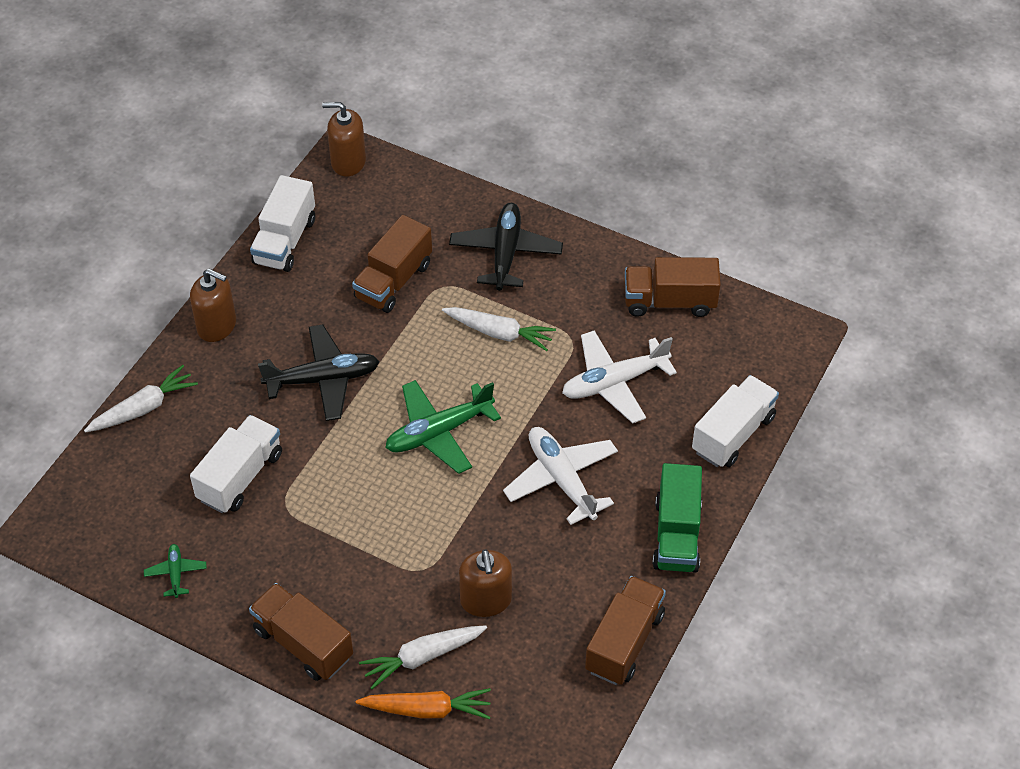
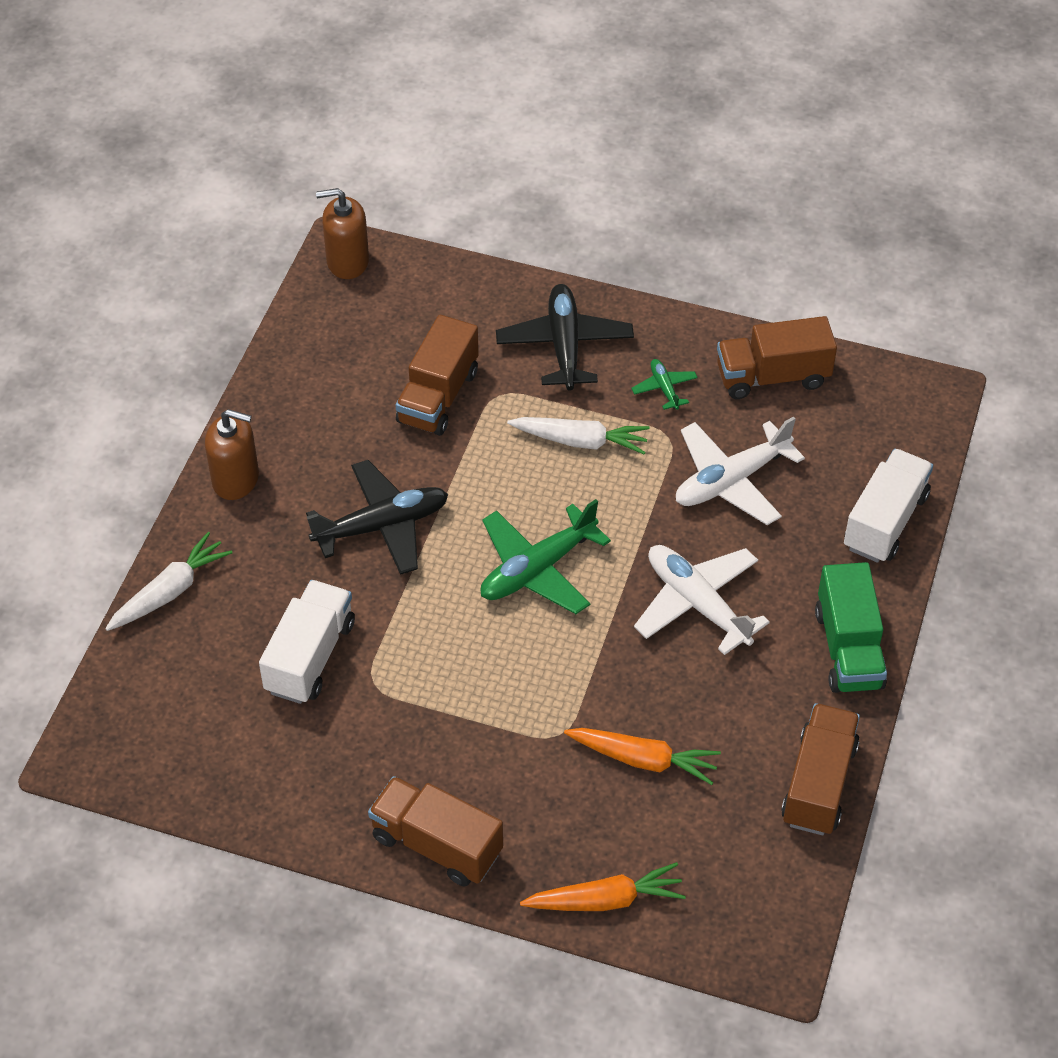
camera: 10 degrees left, 0 degrees up
green plane [144,544,207,598] -> green plane moved to [631,359,698,410]
white truck [250,175,315,272] -> none
white carrot [359,625,487,689] -> none
brown soap dispenser [459,549,512,617] -> orange carrot [564,728,721,785]

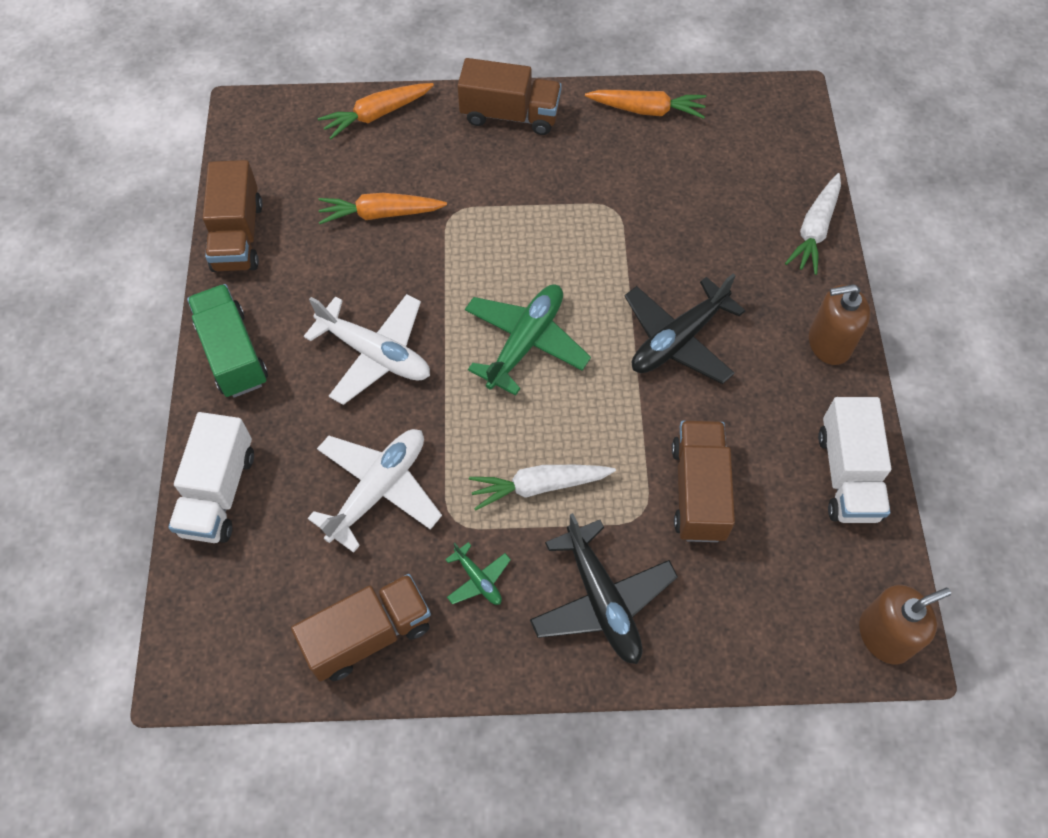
camera: 160 degrees right, 10 degrees up
white truck [259,580,355,704] -> white truck moved to [818,397,891,523]
none -> orange carrot [585,90,706,119]

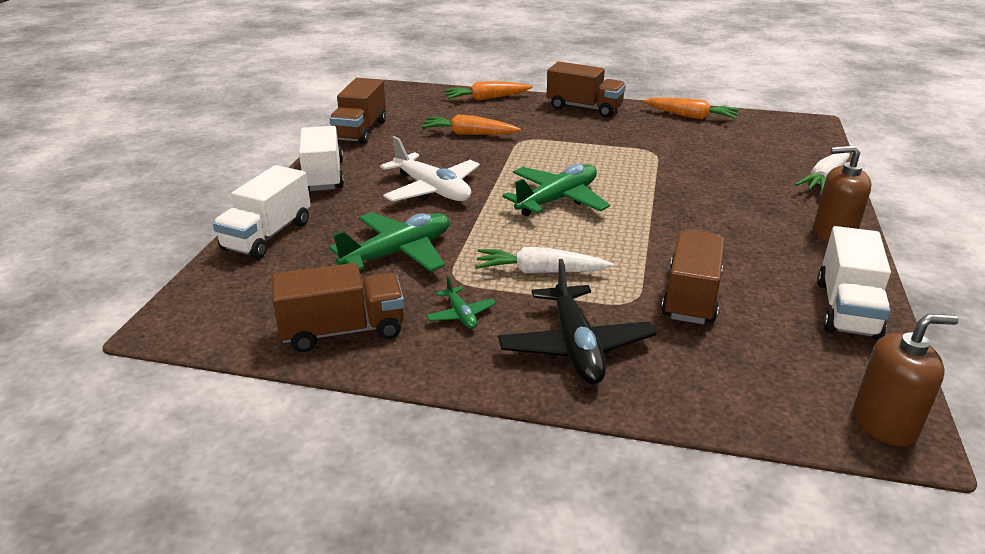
camera: 15 degrees right, 30 degrees down
green truck [187,284,268,398] -> white truck [299,126,344,191]
white plane [308,429,442,553] -> green plane [329,212,450,272]
black plane [625,274,746,384] -> none

